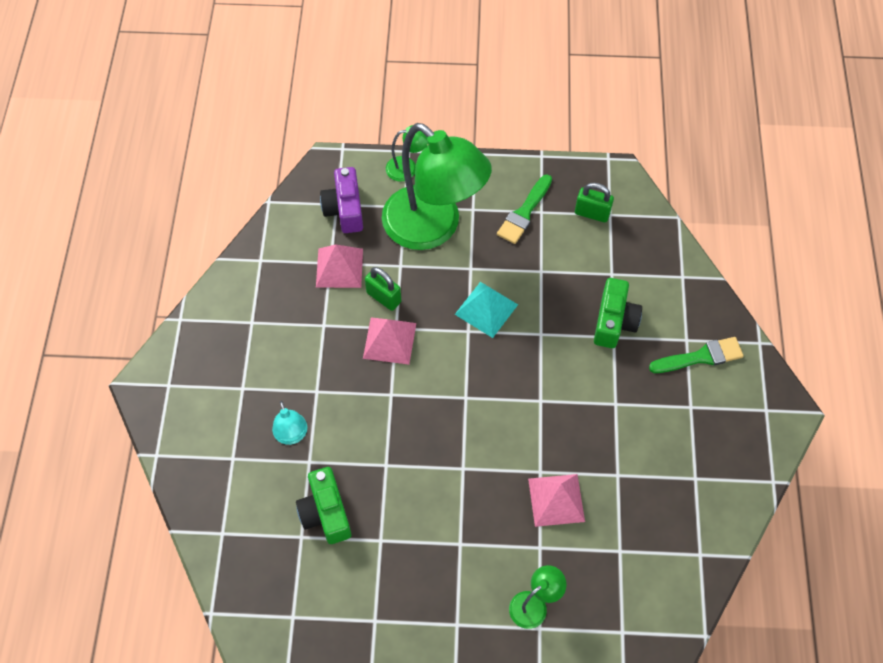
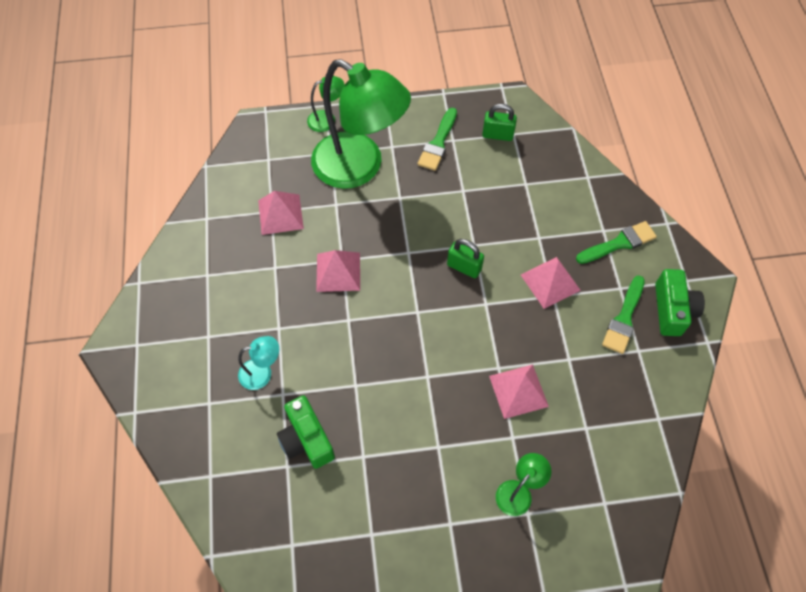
camera: 10 degrees left, 0 degrees up
turquoise lamp [272,401,307,445] -> turquoise lamp turned 75 degrees counterclockwise [238,336,279,390]
purple camera [320,167,363,233] -> none
green padlock [365,267,401,311] -> green padlock moved to [447,239,484,278]
turquoise pyramid [454,282,518,338] -> none
green camera [594,278,642,348] -> green camera moved to [655,269,705,336]
none -> pink pyramid [521,257,581,309]
none -> green brush [602,275,645,354]

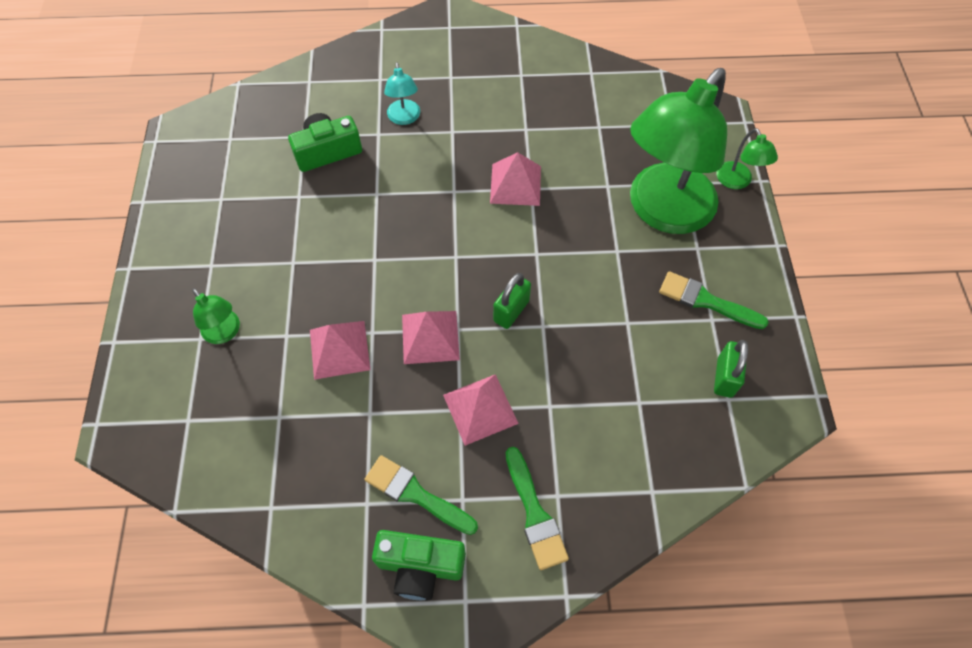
camera: 95 degrees right, 0 degrees up
pink pyramid [258,191,304,235] -> pink pyramid moved to [402,311,460,364]

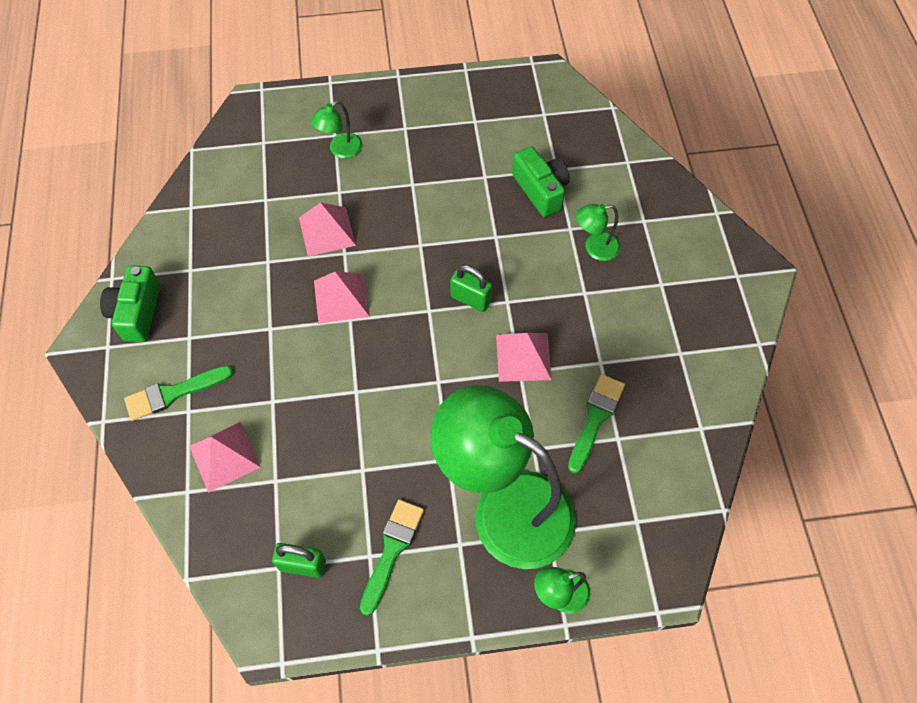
camera: 85 degrees right, 0 degrees up
green brush [365,455,478,535] -> green brush moved to [568,374,625,474]
turquoise lamp [384,62,420,125] -> green lamp [576,204,620,261]
pink pyramid [443,374,519,446] -> pink pyramid moved to [189,422,261,493]
green padlock [493,273,531,329] -> green padlock moved to [450,265,492,312]

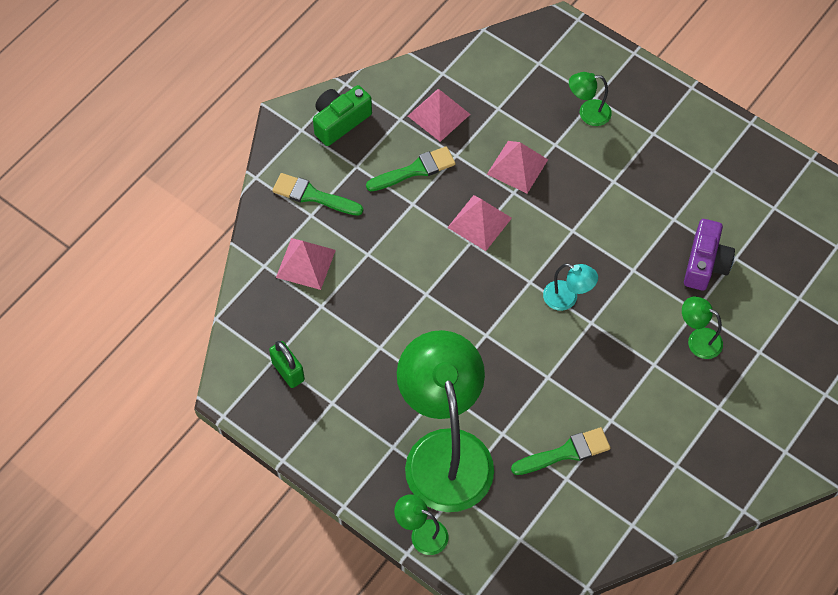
camera: 45 degrees right, 0 degrees up
green brush [360,500,424,616] -> green brush moved to [366,146,456,191]
green padlock [450,265,492,312] -> turquoise lamp [543,264,598,311]
pink pyramid [496,333,552,382] -> pink pyramid moved to [408,89,471,142]
green camera [512,146,570,217] -> purple camera [684,219,735,291]

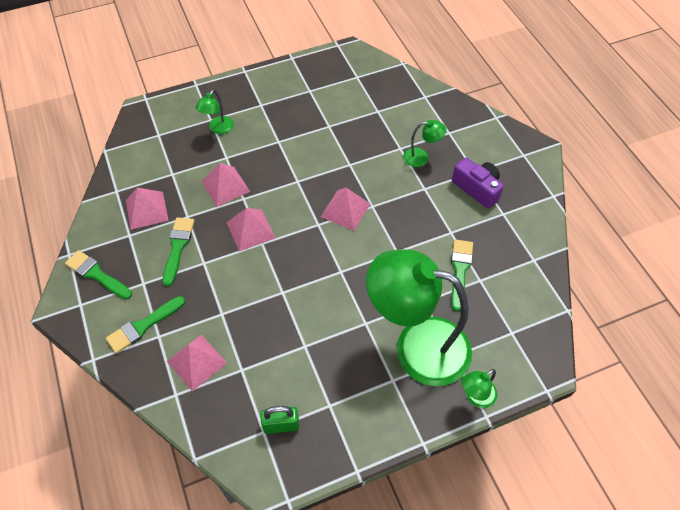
camera: 60 degrees left, 5 degrees down
green camera [313,85,372,146] -> green brush [65,250,132,299]
turquoise lamp [543,264,598,311] -> pink pyramid [321,188,370,231]
green lamp [682,296,723,359] -> green lamp turned 150 degrees counterclockwise [403,120,446,167]
purple camera [684,219,735,291] -> purple camera moved to [452,158,504,209]

